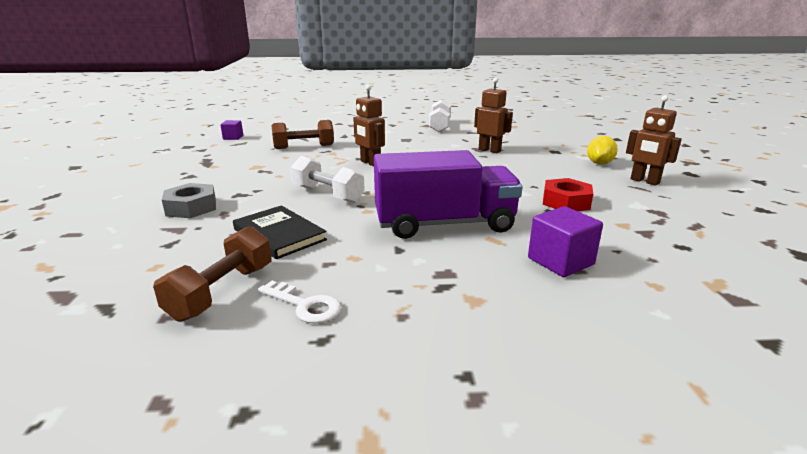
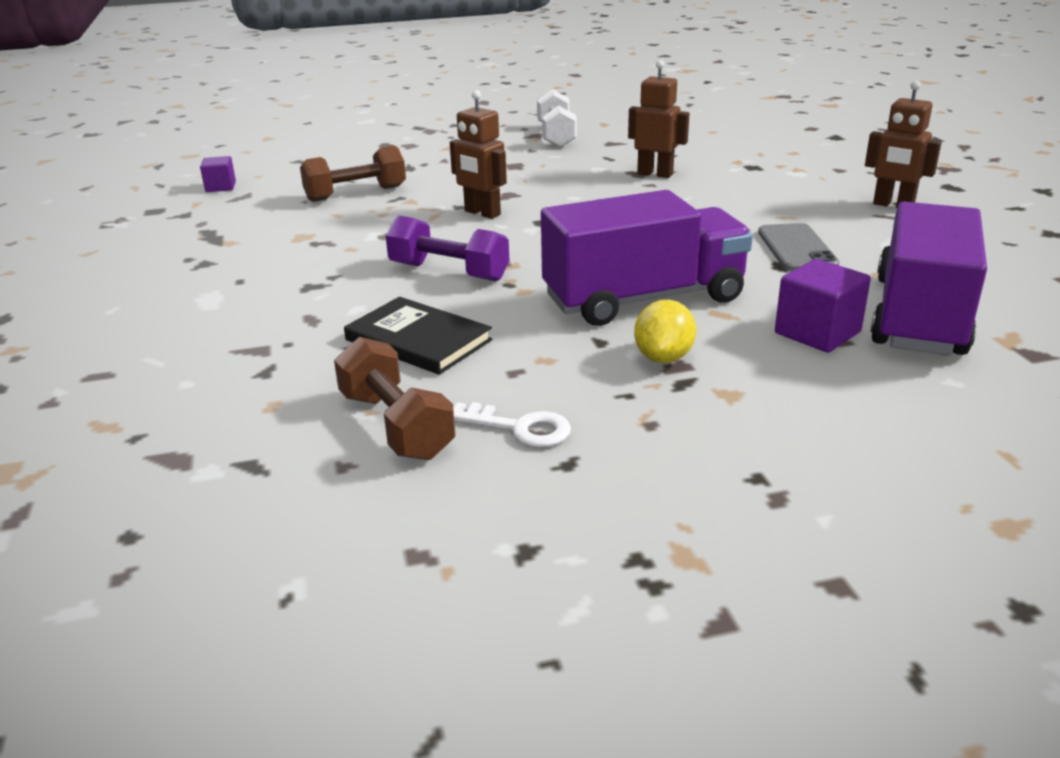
camera: 10 degrees left, 5 degrees up
brown dumbbell [153,226,272,322] -> brown dumbbell turned 45 degrees counterclockwise [334,337,455,460]
grey nut [162,183,216,218] -> none
white dumbbell [290,156,365,203] -> purple dumbbell [386,216,509,281]
red nut [543,178,593,211] -> grey phone [758,223,839,271]
yellow lemon [587,136,618,164] -> yellow lemon moved to [634,300,696,363]
none -> purple truck [871,201,987,355]

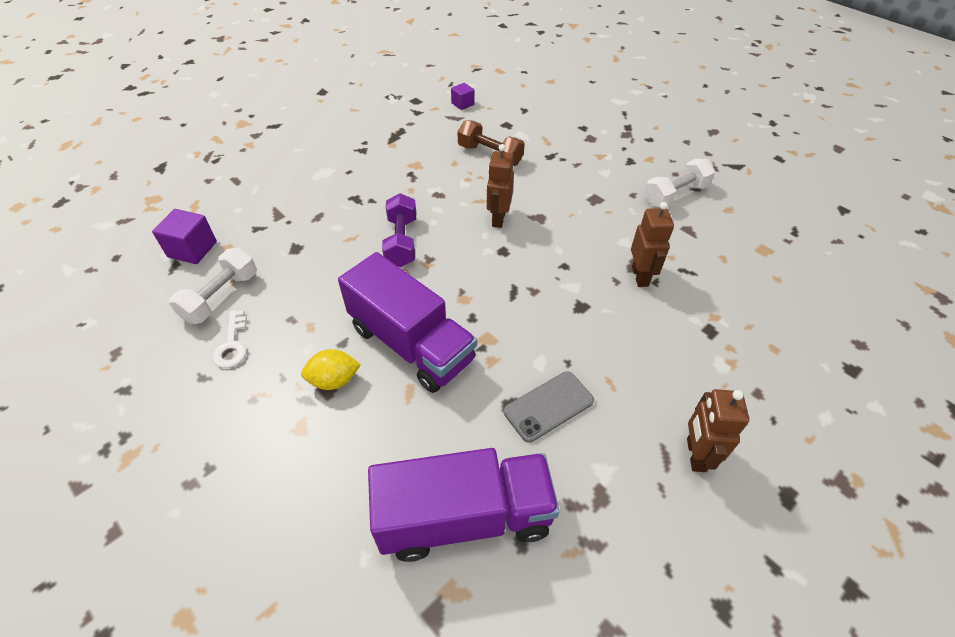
camera: 60 degrees right, 20 degrees up
brown dumbbell [334,337,455,460] -> white dumbbell [169,248,257,324]
black book [344,297,493,375] -> none
purple cube [775,259,871,353] -> purple cube moved to [152,209,217,264]

